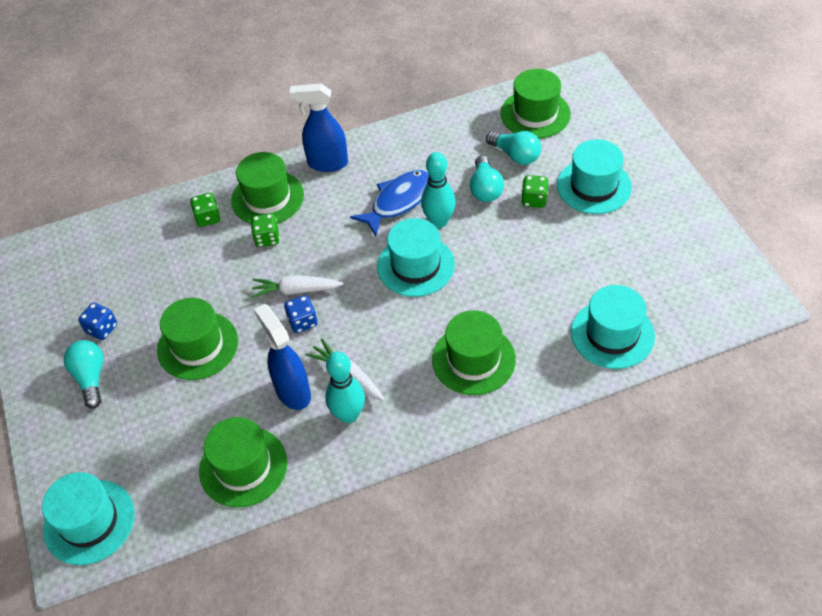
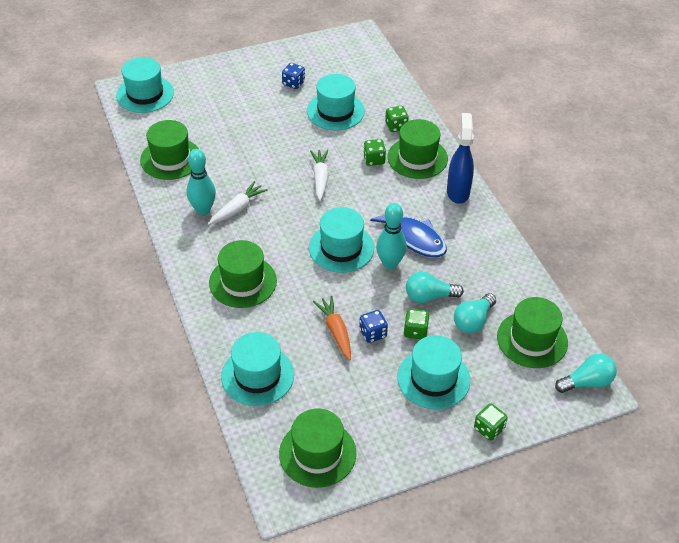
camera: 85 degrees right, 5 degrees down
turquoise light bulb [63,340,104,408] -> turquoise light bulb moved to [555,353,617,393]
green hat [157,298,238,380] -> green hat moved to [279,408,356,488]
blue spray bottle [254,304,311,410] -> none
blue dice [284,295,318,333] -> blue dice moved to [359,310,388,343]
none -> turquoise hat [307,74,365,130]
none -> orange carrot [313,296,351,360]
none -> green dice [474,403,508,441]

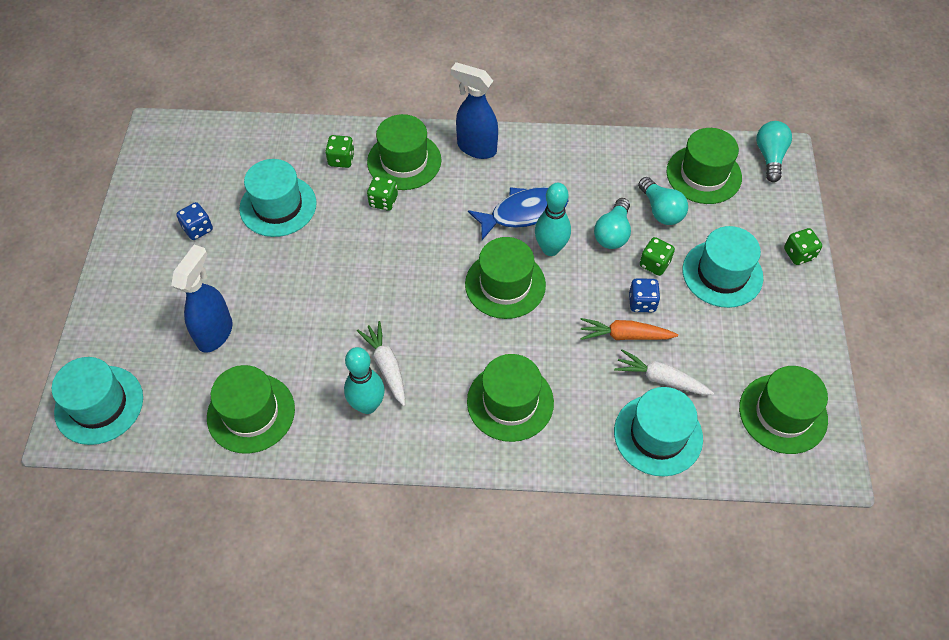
camera: 65 degrees left, 10 degrees up
turquoise hat [309,207,374,273] -> green hat [465,237,546,319]
white carrot [310,150,329,201] -> white carrot moved to [614,349,714,395]
none -> blue spray bottle [171,245,233,353]

